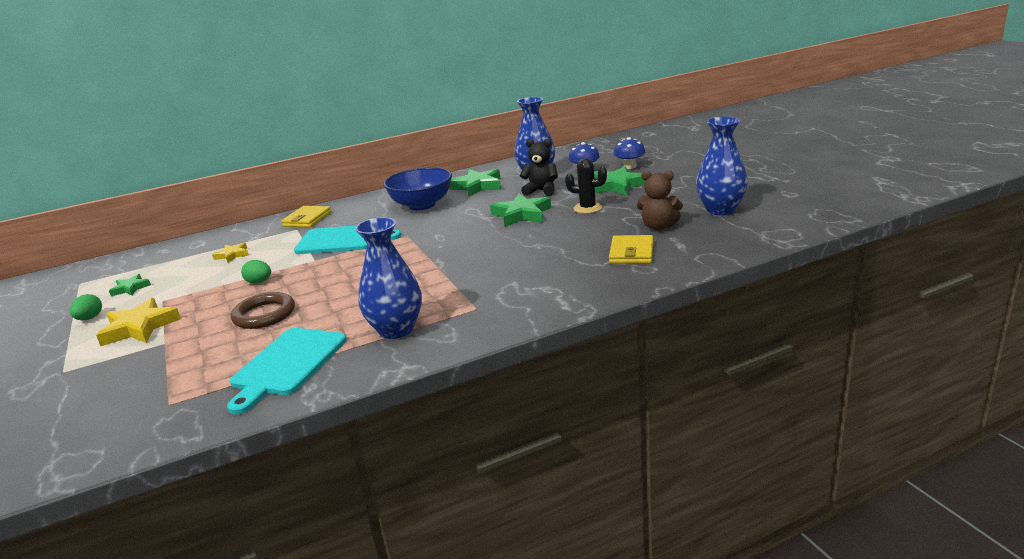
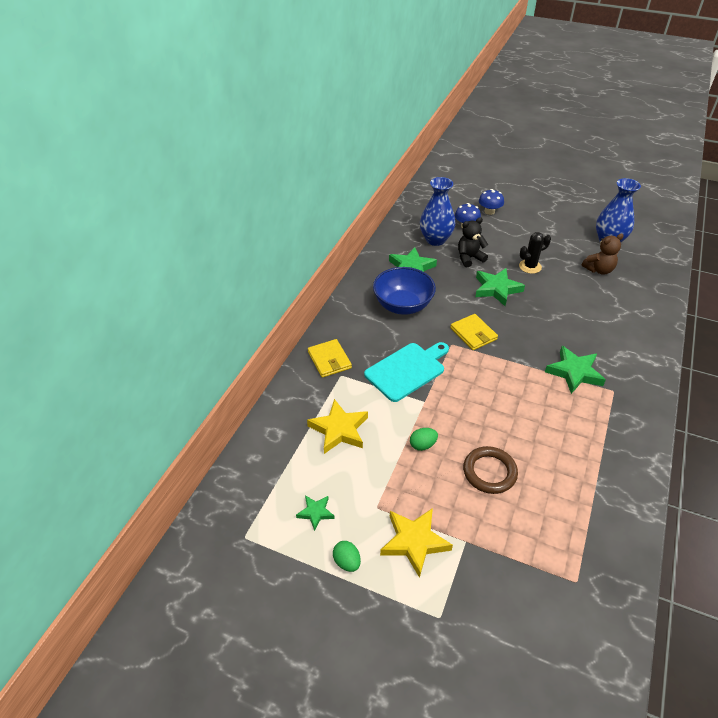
camera: 45 degrees left, 20 degrees up
yellow star [212,243,249,263] -> yellow star [307,399,368,454], size x1.80
turquoise cutting board [227,328,347,414] -> none
blue vase [355,217,422,339] -> none
green star [594,166,645,196] -> green star moved to [545,346,606,394]
yellow wallet [609,235,654,263] -> yellow wallet moved to [450,314,498,350]

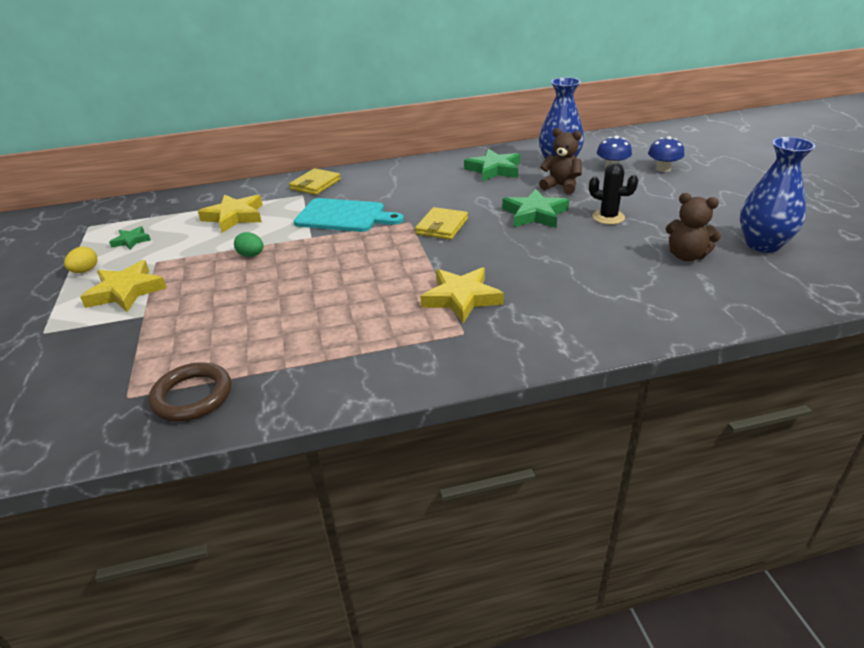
camera: 55 degrees right, 10 degrees down
green egg [333,541,361,572] -> yellow egg [64,247,97,273]
blue bowl [373,267,436,315] -> none
black teddy bear [458,217,488,267] -> brown teddy bear [539,128,582,194]
brown ring [463,446,518,494] -> brown ring moved to [149,362,231,421]
green star [545,346,606,394] -> yellow star [420,267,504,324]

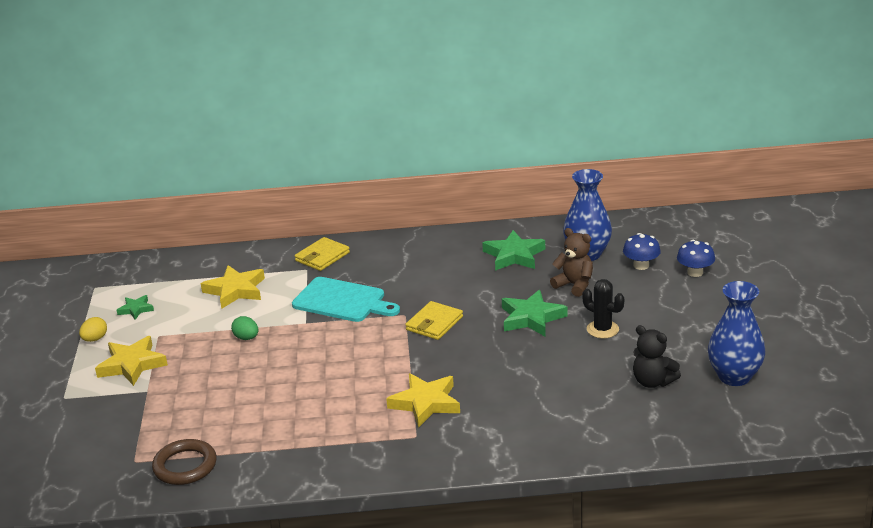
camera: 10 degrees right, 5 degrees down
brown teddy bear [666,193,721,261] -> black teddy bear [633,325,681,388]

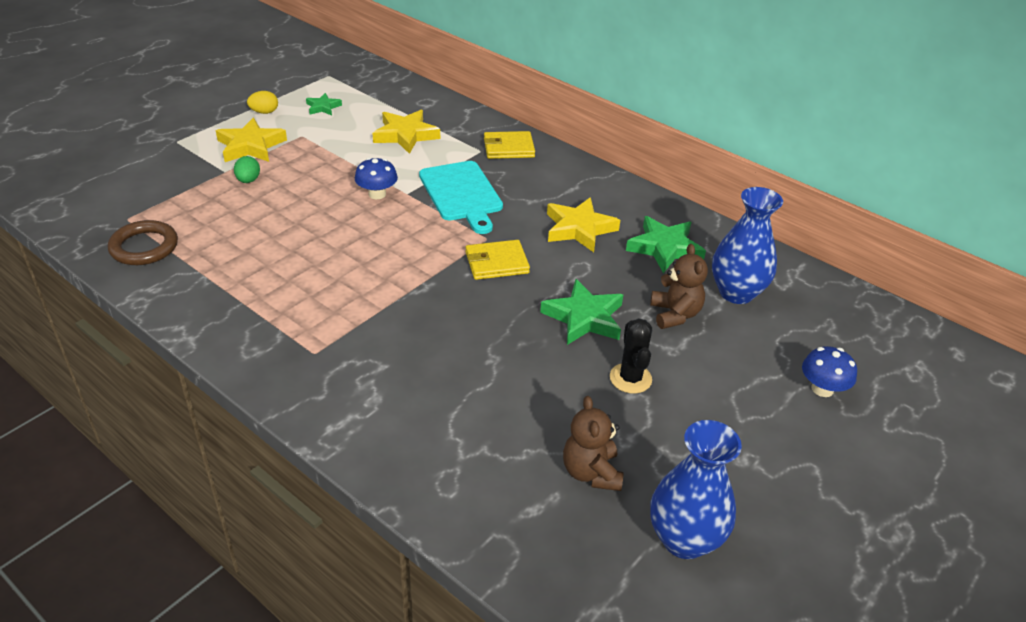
camera: 40 degrees right, 10 degrees up
green egg [231,316,258,340] -> green egg moved to [234,156,260,183]
yellow star [386,373,460,428] -> yellow star moved to [547,197,620,252]
blue mushroom [623,233,661,270] -> blue mushroom moved to [355,158,398,199]
black teddy bear [633,325,681,388] -> brown teddy bear [563,396,623,491]

